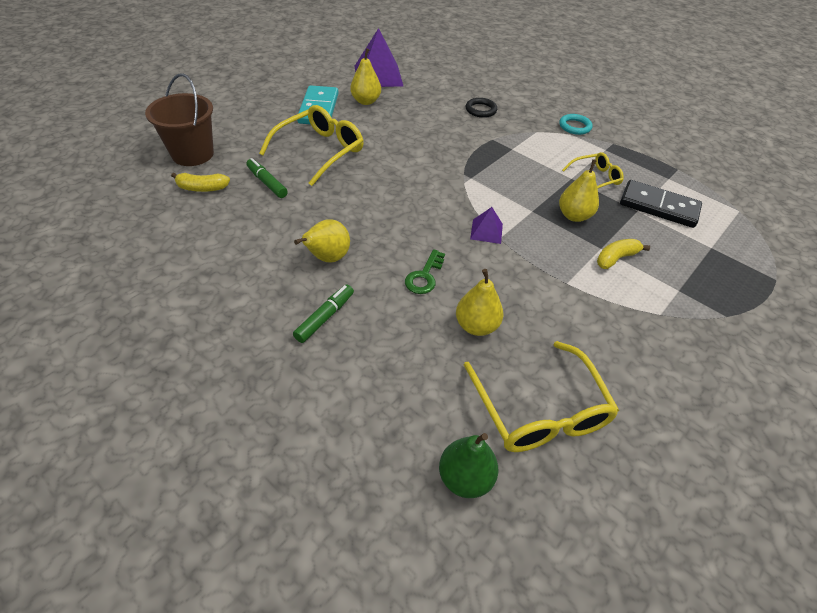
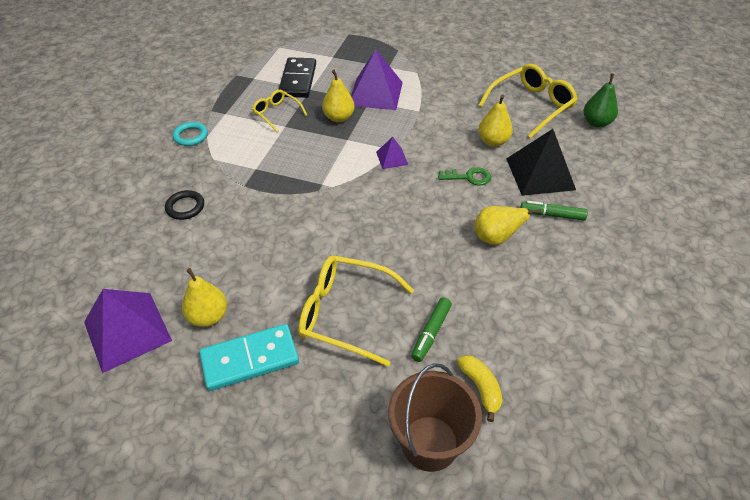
camera: 110 degrees left, 0 degrees up
yellow banana [597,239,650,269] -> purple pyramid [351,50,403,110]
none -> black pyramid [506,129,576,196]

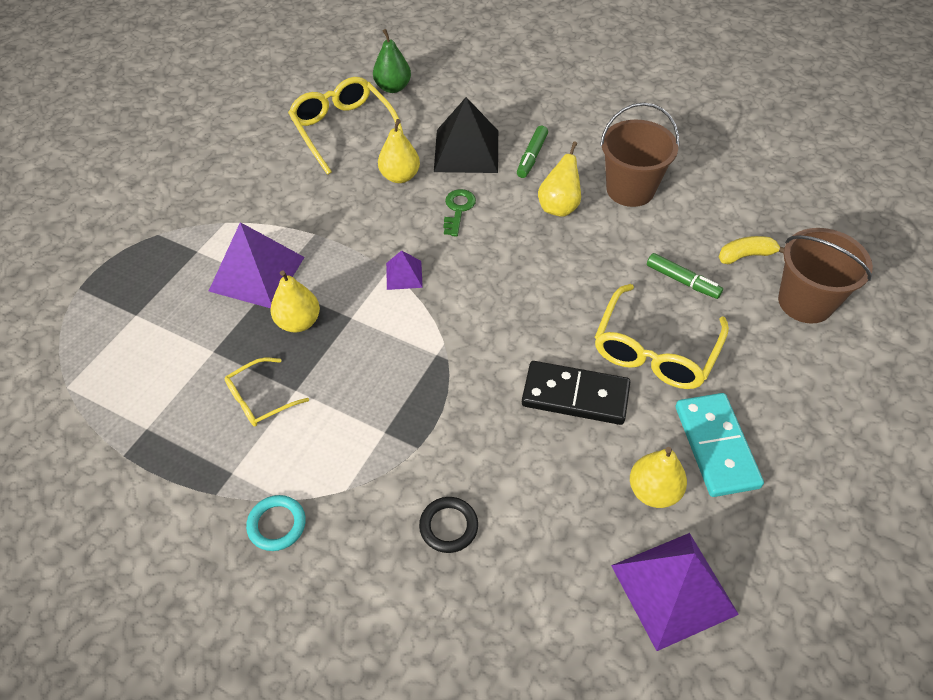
camera: 80 degrees left, 5 degrees up
black domino [279,57,316,98] -> black domino moved to [522,361,630,425]
none -> brown bucket [600,102,679,207]

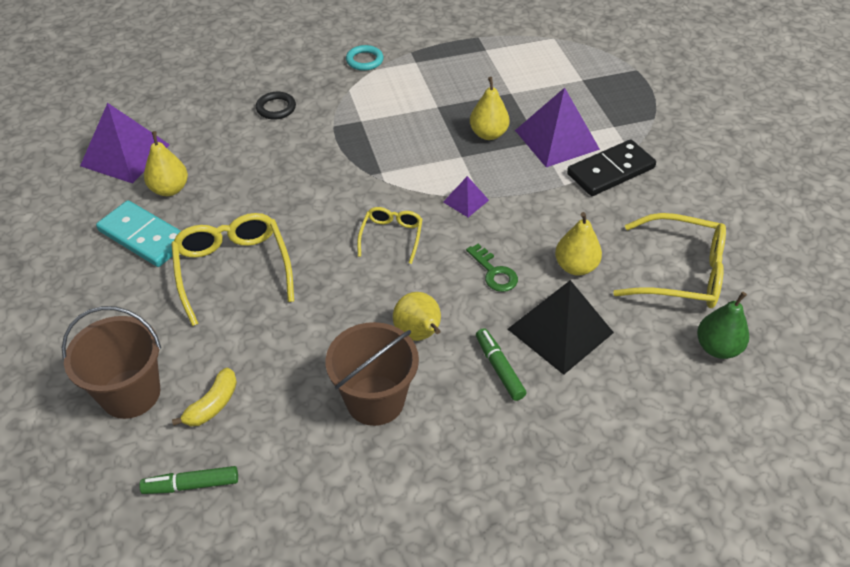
camera: 135 degrees right, 5 degrees down
yellow glasses [225,358,309,427] -> yellow glasses moved to [357,207,423,264]
black domino [522,361,630,425] -> black domino moved to [567,139,656,196]
green marker [647,253,723,299] -> green marker moved to [139,466,238,494]

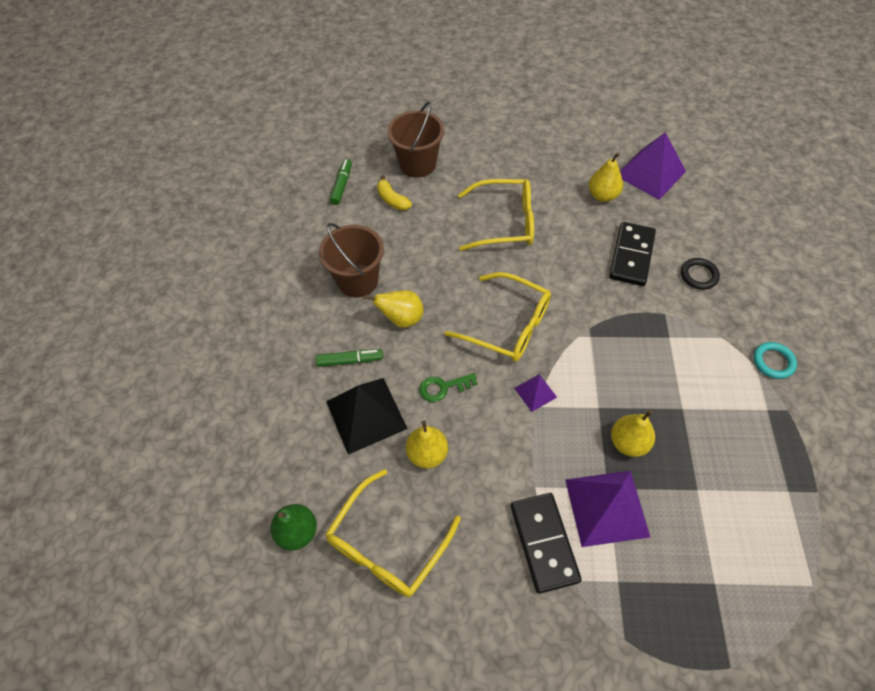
camera: 110 degrees right, 10 degrees up
turquoise domino [96,200,181,267] -> none
yellow glasses [357,207,423,264] -> yellow glasses [445,272,551,361], size x1.77
none -> black domino [609,222,656,286]

